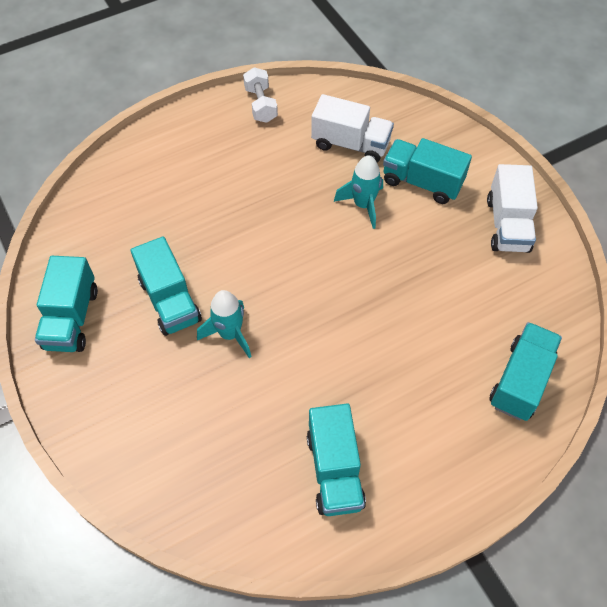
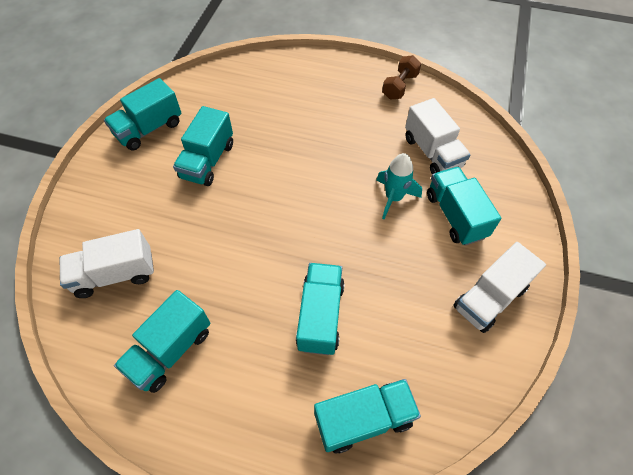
camera: 45 degrees right, 0 degrees up
turquoise rocket [197,290,252,358] -> none
white dumbbell [243,67,278,123] -> brown dumbbell [382,55,421,99]
none -> white truck [60,229,154,298]
none -> turquoise truck [296,263,345,355]

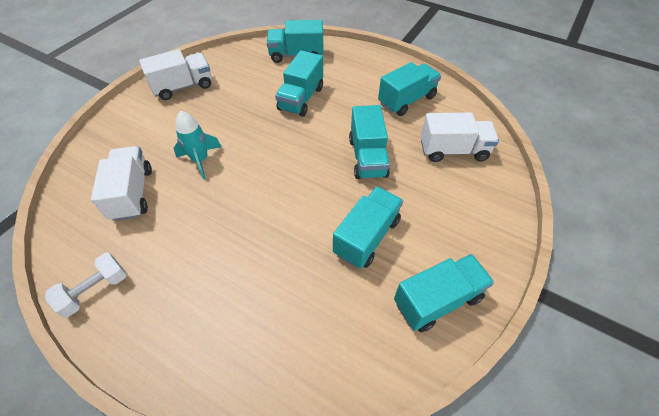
camera: 165 degrees left, 5 degrees down
brown dumbbell [382,55,421,99] -> white dumbbell [45,253,127,317]
turquoise truck [427,167,501,246] -> turquoise truck moved to [349,105,390,179]

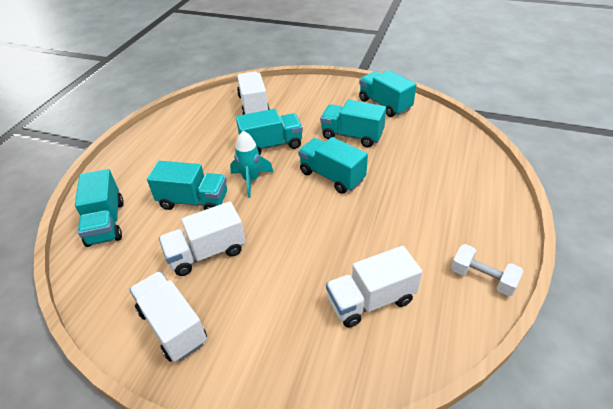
camera: 100 degrees left, 10 degrees down
turquoise rocket [174,111,221,180] -> turquoise rocket moved to [230,131,273,198]
turquoise truck [378,62,441,116] -> turquoise truck moved to [298,137,368,194]
none -> white truck [159,201,246,276]

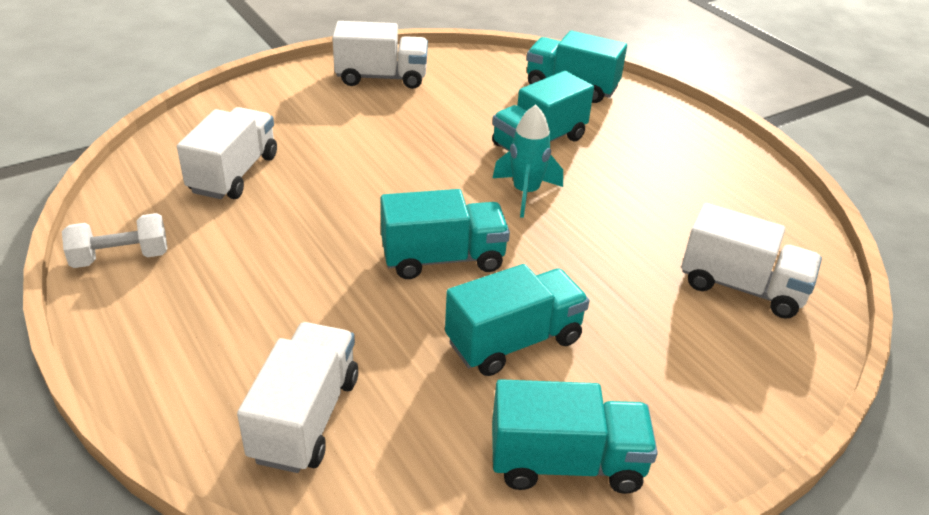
camera: 125 degrees right, 5 degrees down
white truck [159,201,246,276] -> white truck moved to [237,322,358,473]
turquoise truck [236,109,303,155] -> none

